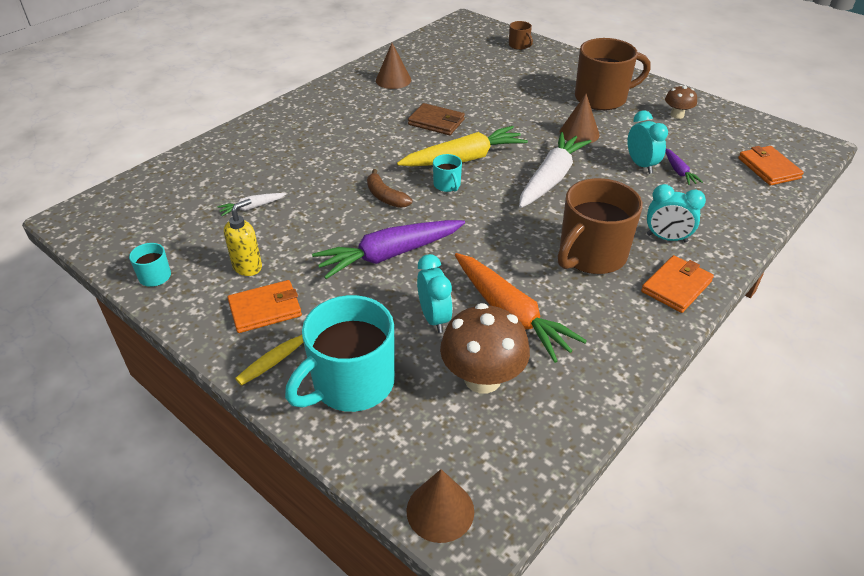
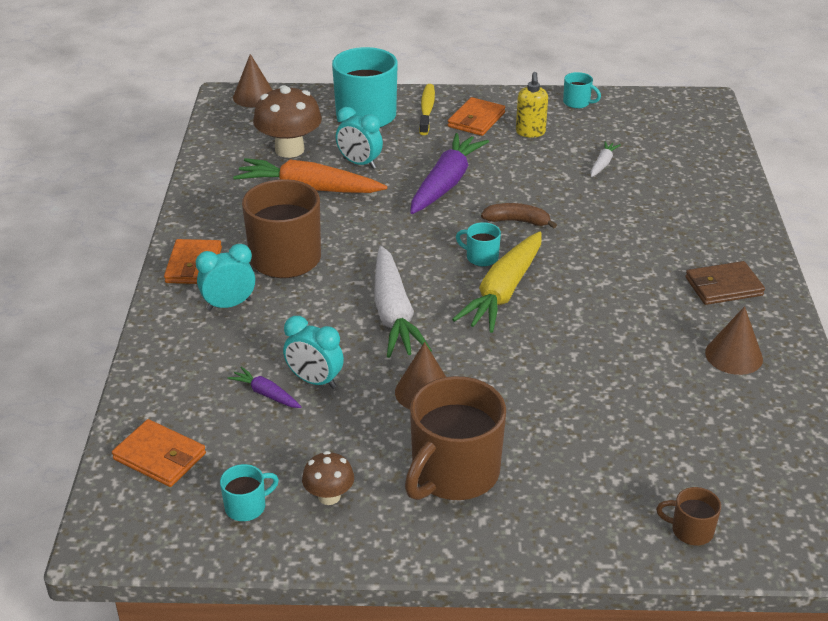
camera: 140 degrees right, 5 degrees down
brown wallet [408,103,465,135] -> brown wallet moved to [685,261,765,305]
none -> turquoise mug [220,464,279,521]

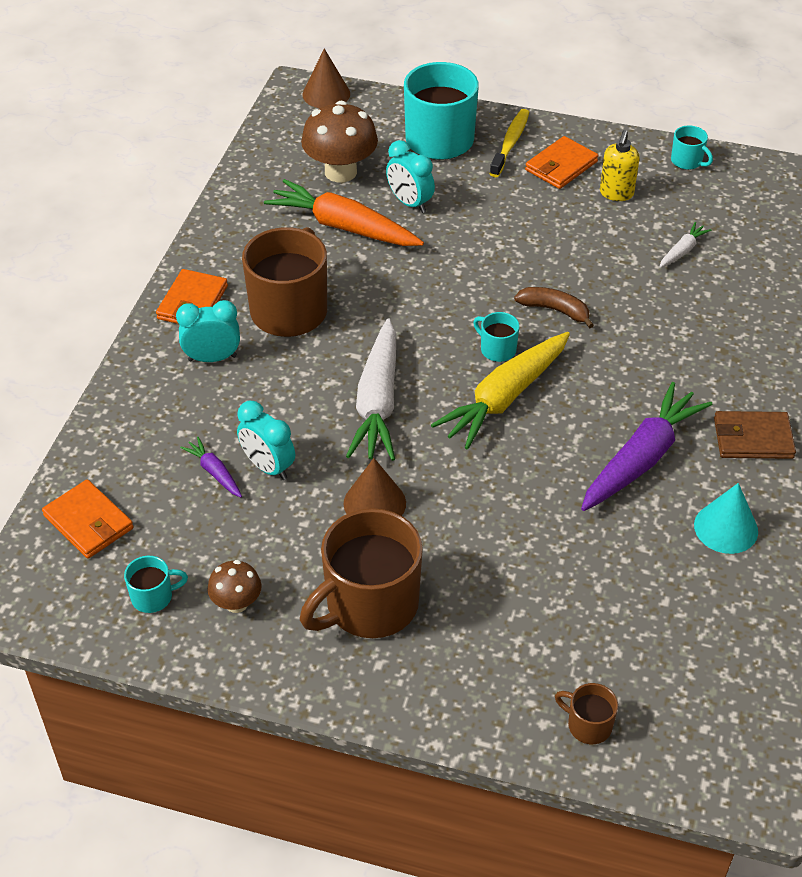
camera: 15 degrees right, 10 degrees up
purple carrot [410,133,489,214] -> purple carrot moved to [581,382,712,511]
brown cone [705,306,763,375] -> turquoise cone [694,483,758,554]

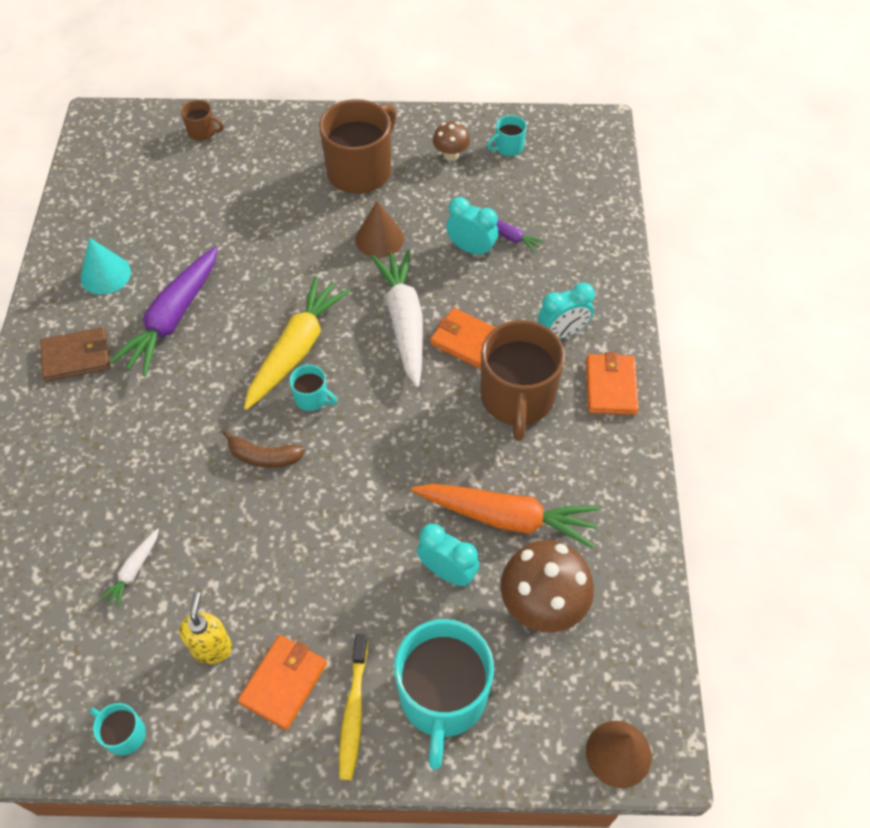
camera: 165 degrees right, 10 degrees up
orange wallet [42,479,133,559] -> orange wallet moved to [430,308,495,369]

